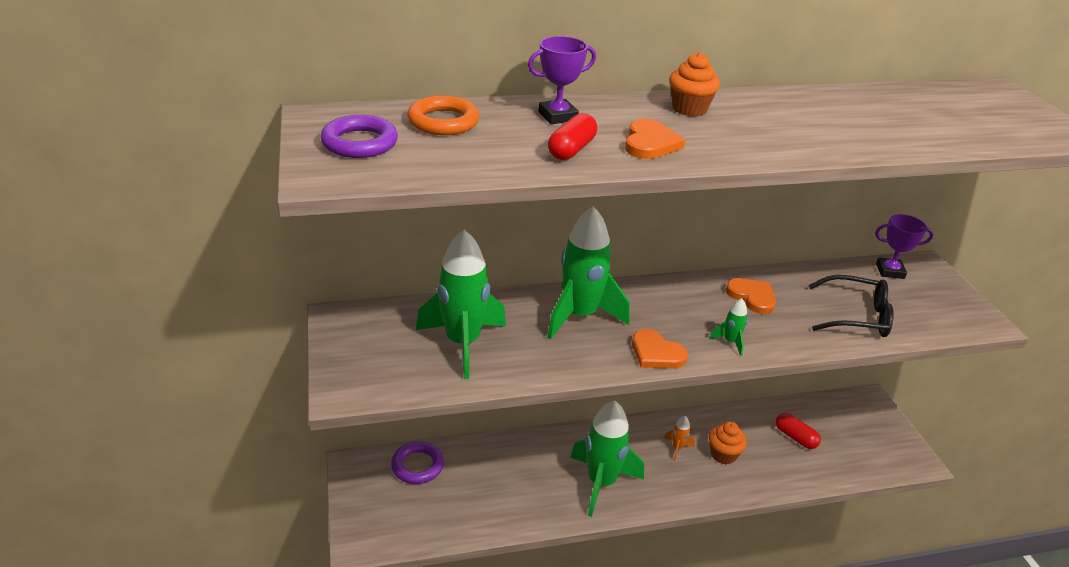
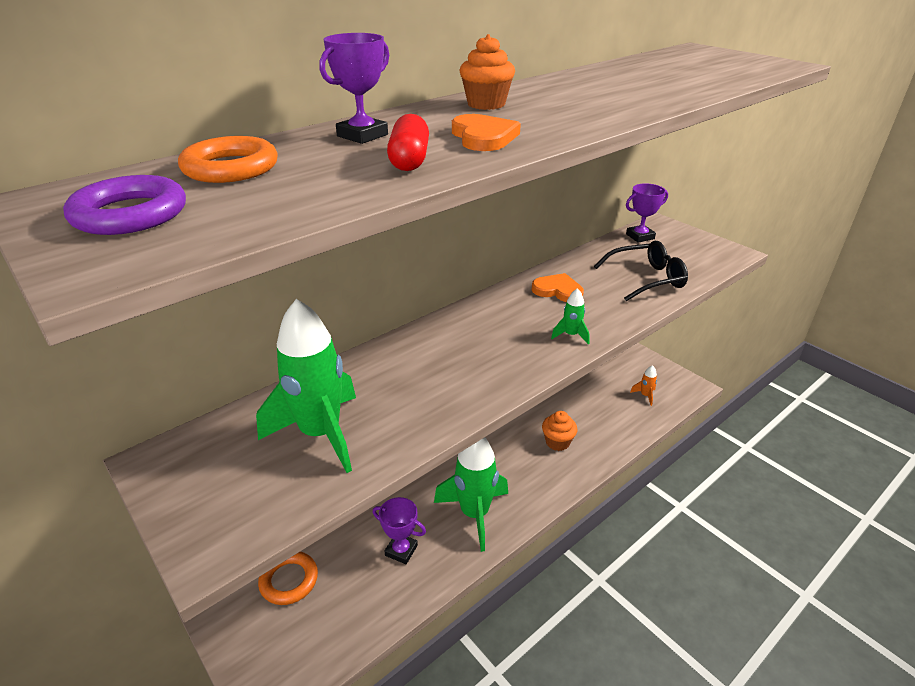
camera: 25 degrees left, 0 degrees up
purple ring [391,441,444,484] -> orange ring [258,551,318,605]
green rocket [547,206,630,340] -> none
orange heart [632,329,688,369] -> none
orange rocket [664,416,695,461] -> orange rocket moved to [630,365,657,406]
red capsule [776,413,821,449] -> none
none -> purple trophy [373,497,426,564]

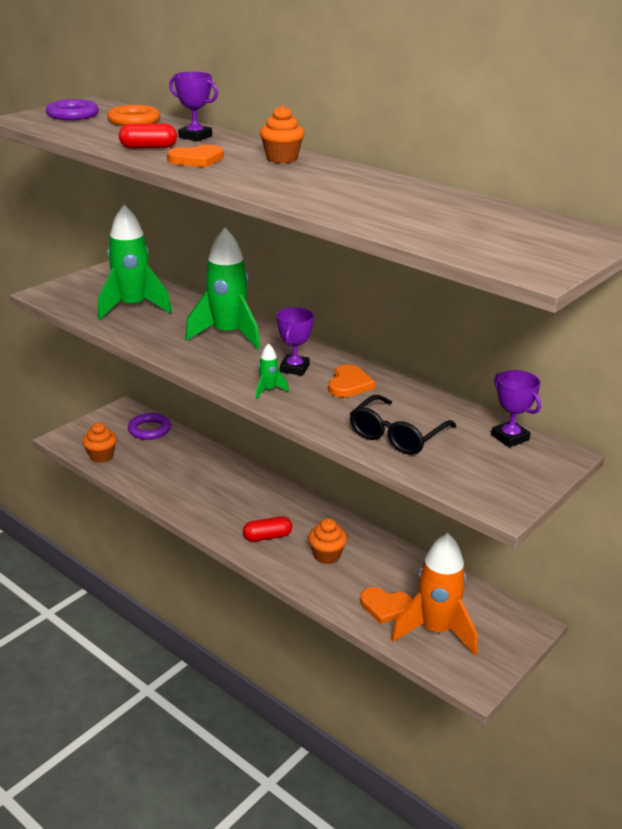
camera: 80 degrees right, 5 degrees down
orange ring [258,551,318,605] -> purple ring [128,413,171,440]
purple trophy [373,497,426,564] -> purple trophy moved to [277,307,314,376]
green rocket [434,437,508,552] -> green rocket moved to [185,228,260,349]
black glasses [594,241,688,301] -> black glasses turned 60 degrees clockwise [350,395,456,455]
orange rocket [630,365,657,406] -> orange rocket [391,533,477,656], size x2.36
none -> orange cupcake [82,423,117,463]
none -> red capsule [243,516,292,542]
none -> orange heart [360,587,413,624]

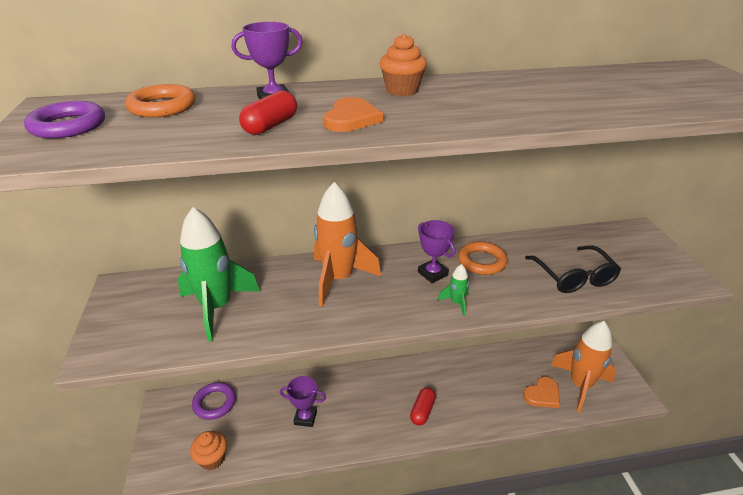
camera: 50 degrees left, 5 degrees up
green rocket [185,228,260,349] -> orange rocket [314,182,381,307]
orange cupcake [308,518,347,564] -> none
orange heart [328,365,375,397] -> orange ring [458,241,508,275]
purple trophy [491,370,541,447] -> purple trophy moved to [280,376,326,427]

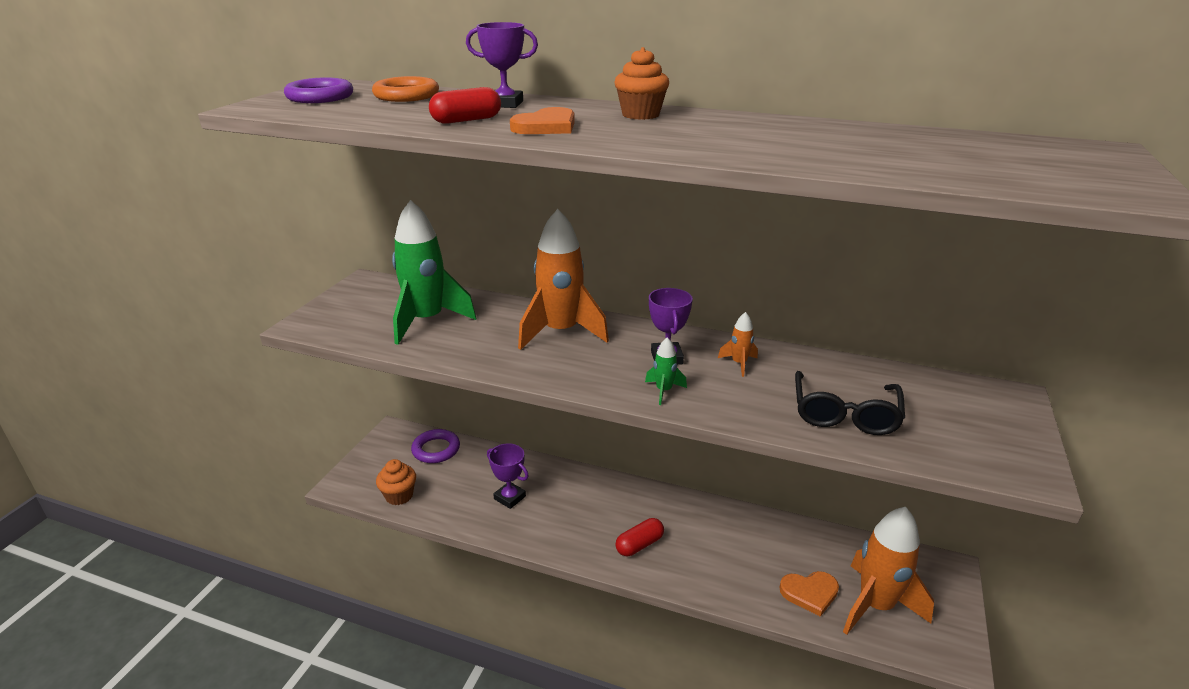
camera: 30 degrees right, 5 degrees down
orange ring [458,241,508,275] -> orange rocket [718,312,758,377]

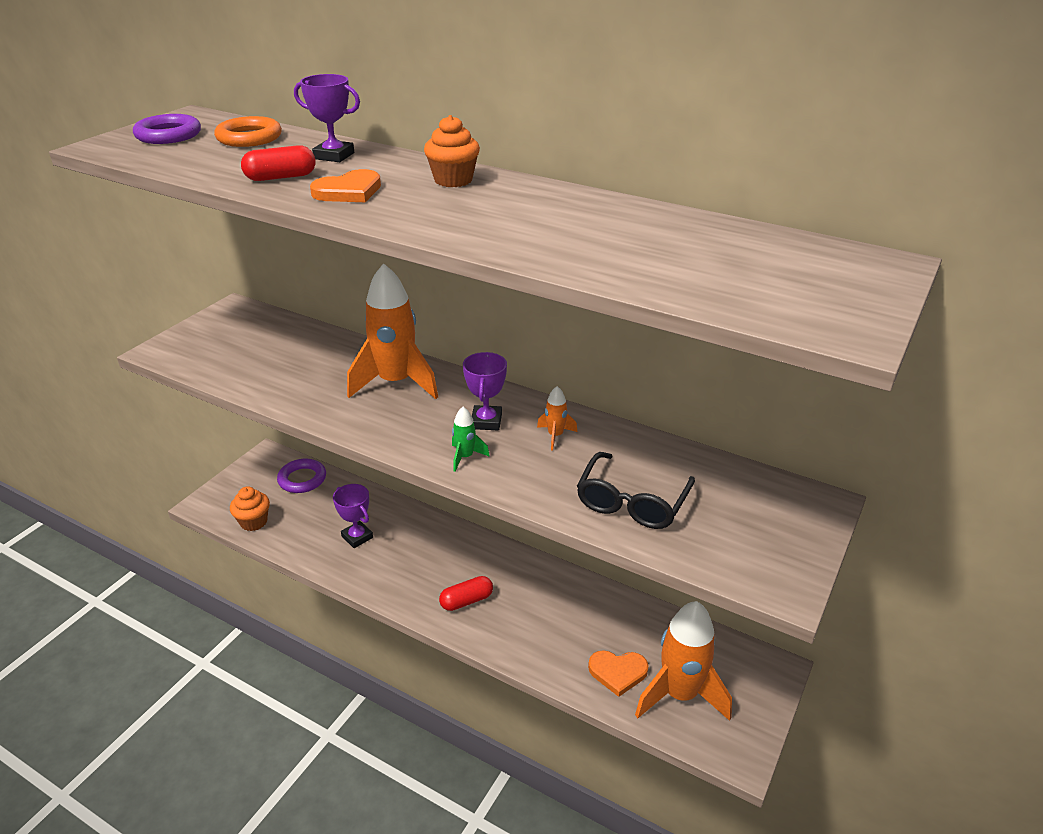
camera: 10 degrees right, 5 degrees up
green rocket [392,200,476,345] -> none

